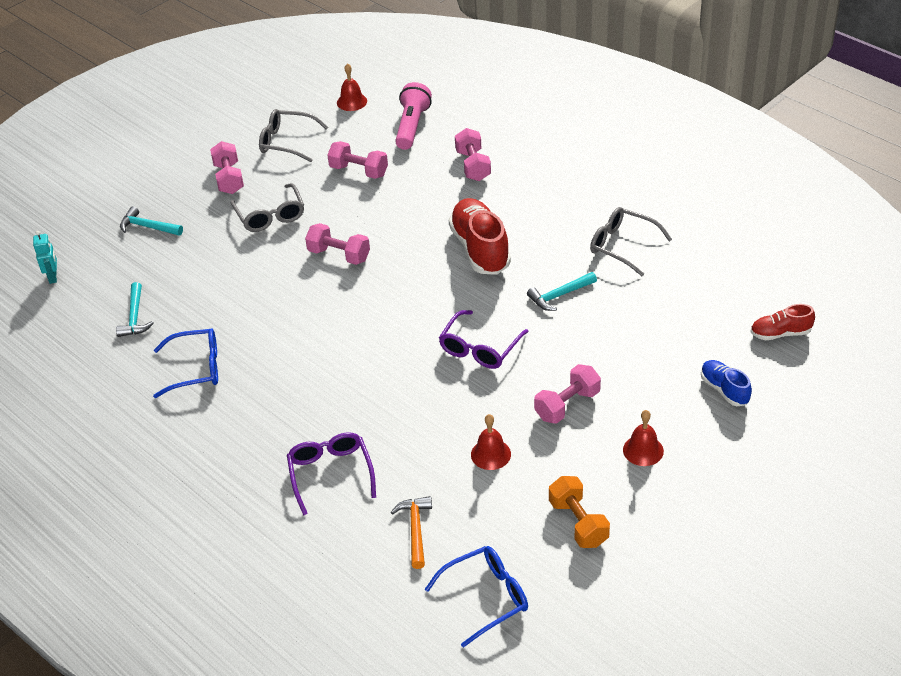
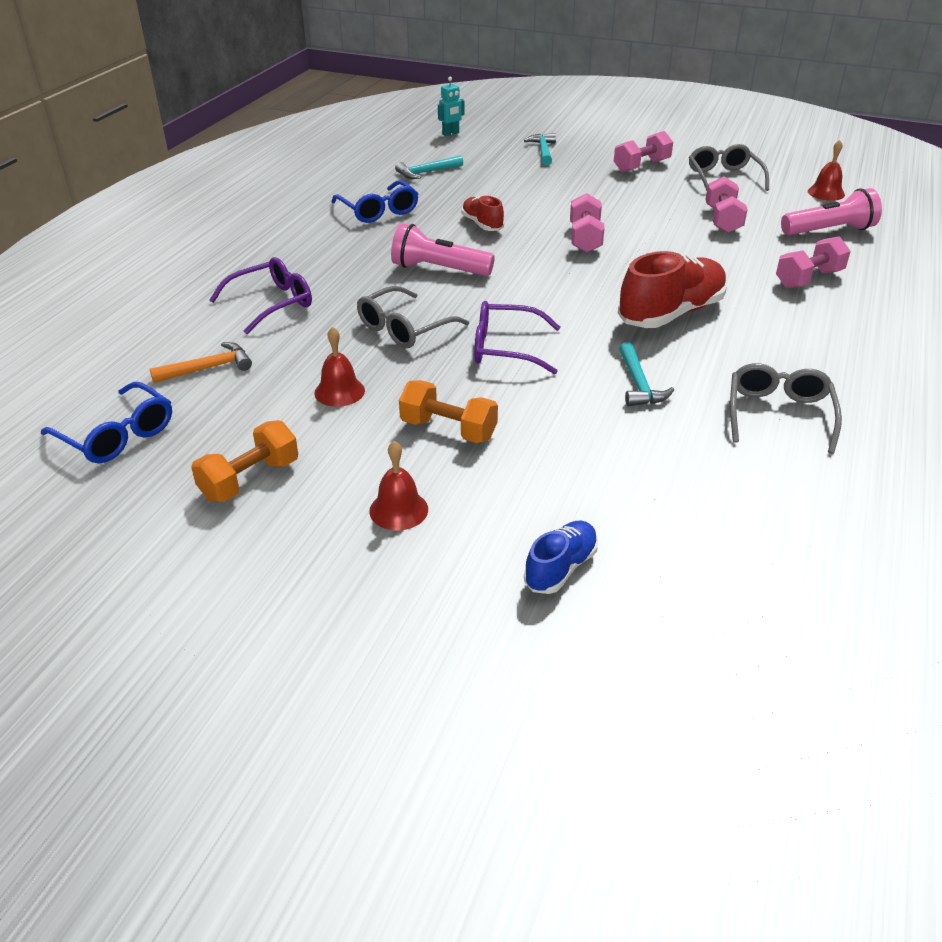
camera: 65 degrees right, 5 degrees down
grey glasses [231,183,304,232] -> grey glasses moved to [357,286,469,348]
turquoise hammer [527,272,597,311] -> turquoise hammer turned 135 degrees counterclockwise [619,342,674,406]
pink dumbbell [534,364,601,424] -> orange dumbbell [399,380,498,443]
red shoe [750,304,815,340] -> red shoe moved to [461,195,504,231]
none -> pink flashlight [391,223,495,276]

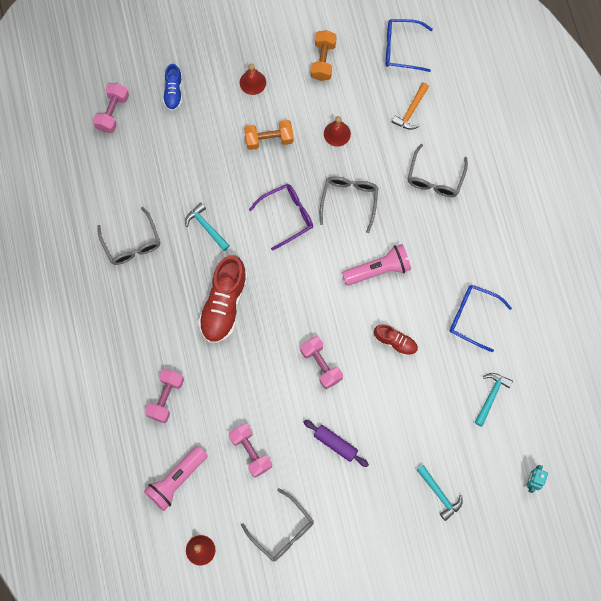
camera: 145 degrees right, 35 degrees up
purple glasses [209,257,312,334] -> grey glasses [408,144,468,197]
pink dumbbell [614,131,673,173] -> pink dumbbell moved to [93,83,129,133]
none -> purple rolling pin [303,420,369,467]

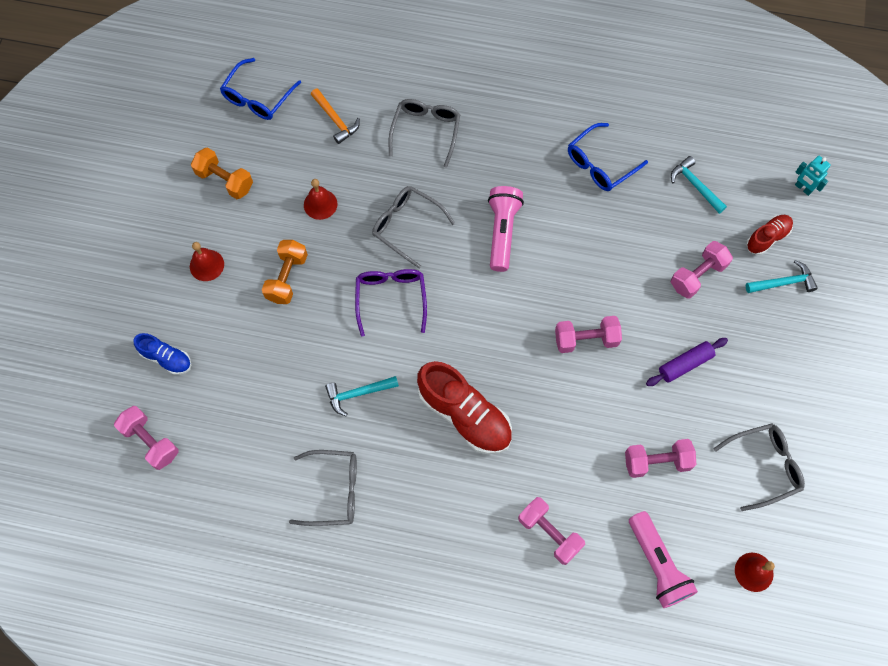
camera: 65 degrees left, 5 degrees down
red shoe [374,324,418,356] -> red shoe moved to [746,215,793,255]
grey glasses [408,144,468,197] -> grey glasses turned 120 degrees counterclockwise [389,99,460,168]
none -> pink dumbbell [671,241,733,299]

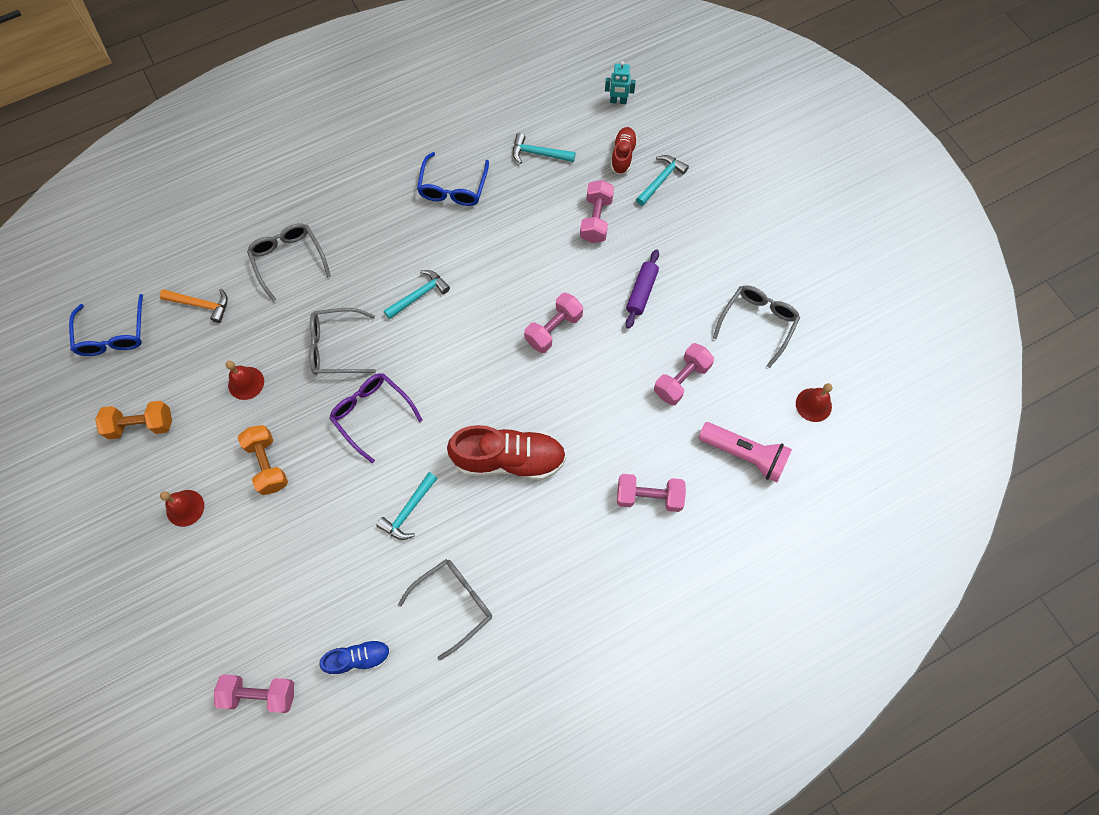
camera: 40 degrees left, 0 degrees up
blue shoe [134,333,191,375] -> blue shoe moved to [319,639,391,676]
pink flashlight [488,186,524,272] -> turquoise hammer [384,270,450,319]

